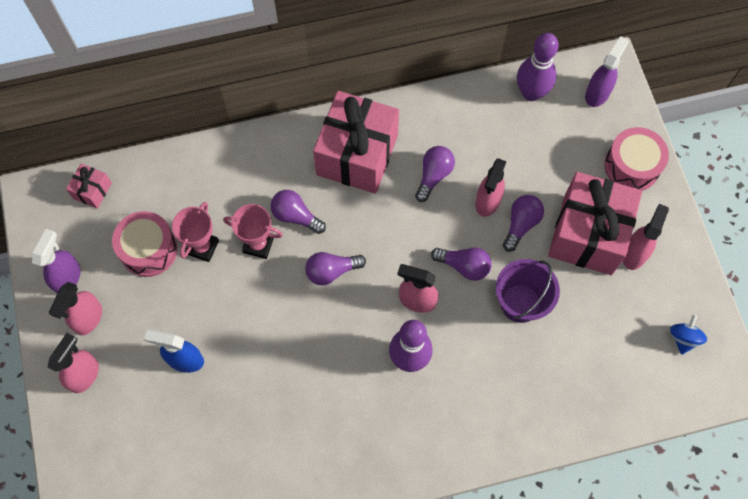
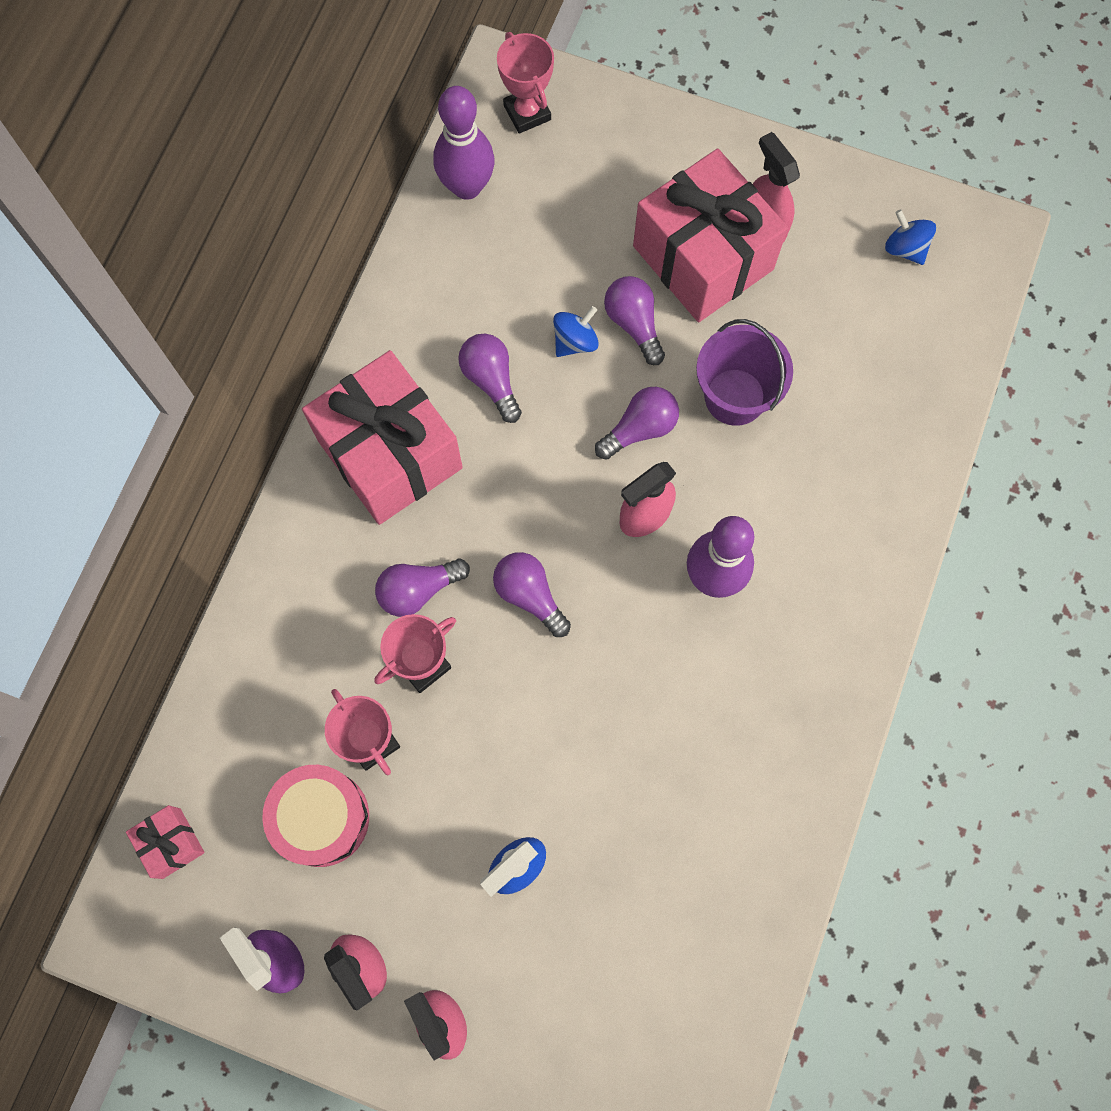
camera: 55 degrees left, 5 degrees up
purple light bulb [305,252,366,285] -> purple light bulb turned 120 degrees clockwise [493,552,571,637]
pink spray bottle [475,158,507,217] -> blue spinning top [553,306,599,357]
purple spray bottle [585,36,629,107] -> pink trophy [497,32,554,134]
pink drum [604,127,669,191] -> none

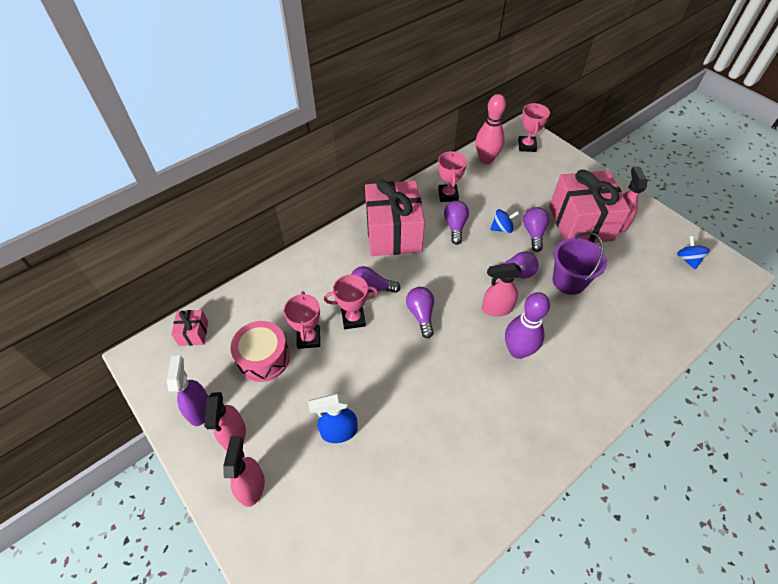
camera: 30 degrees right, 20 degrees down
purple bowling pin [433,86,495,200] -> pink bowling pin [476,94,506,164]
none -> pink trophy [438,151,467,202]

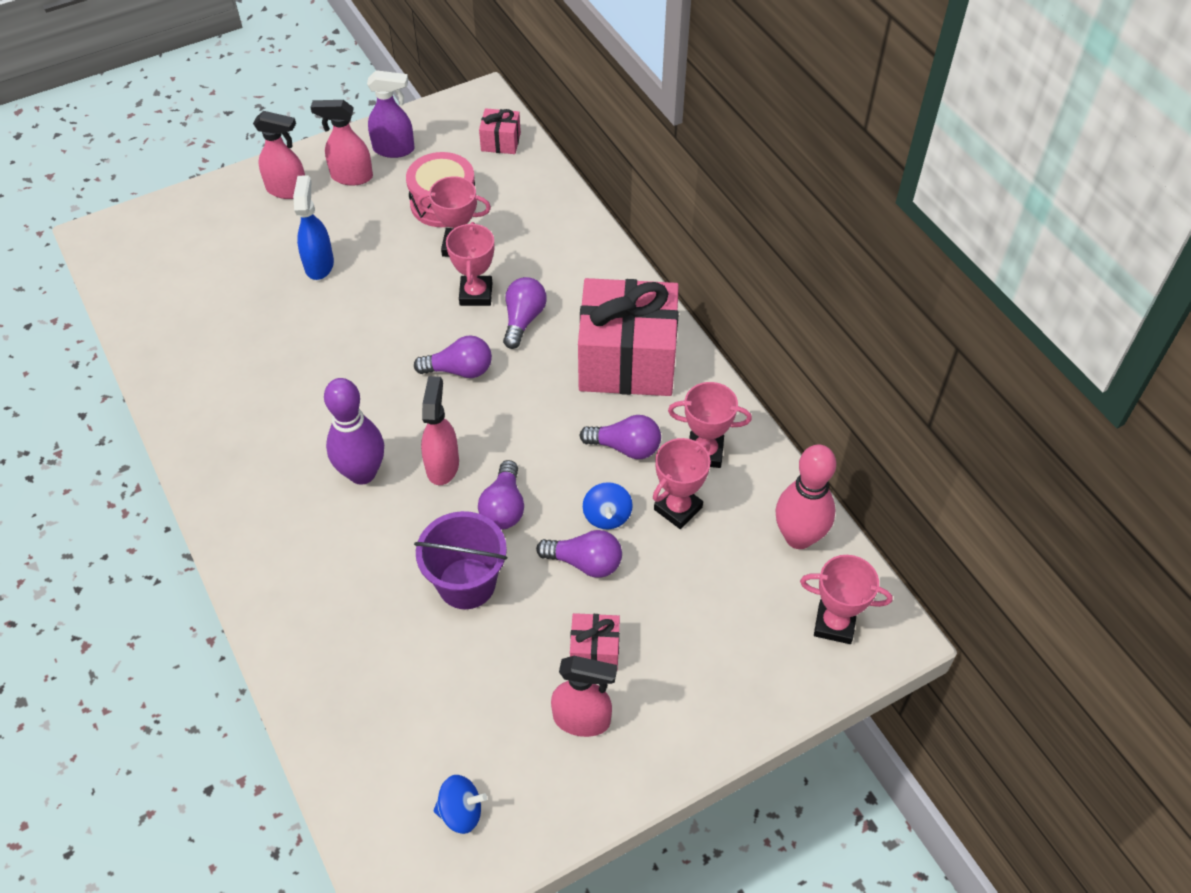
camera: 100 degrees right, 0 degrees up
pink gift [549,170,630,243] -> pink gift [570,613,620,671], size x0.44
none -> pink trophy [653,438,711,529]

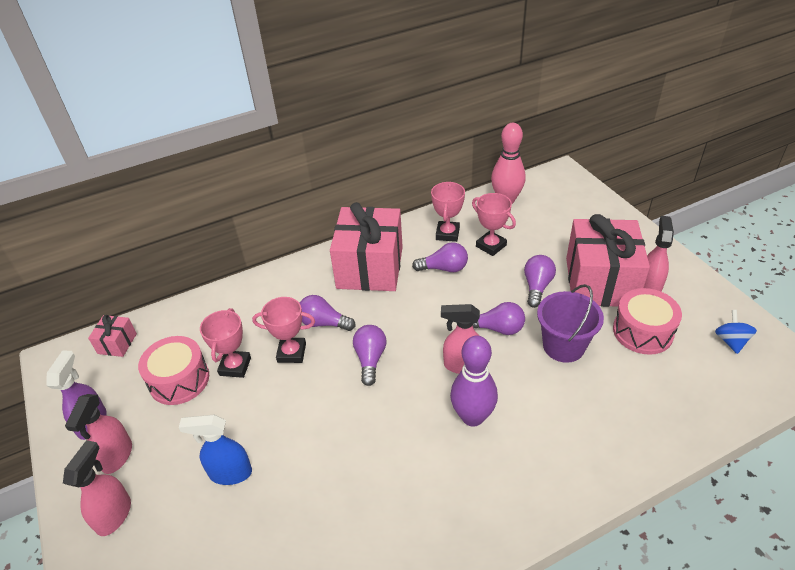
camera: 85 degrees left, 10 degrees down
pink gift [570,613,620,671] -> pink gift [566,214,650,307], size x2.30
purple light bulb [580,415,661,459] -> purple light bulb turned 75 degrees clockwise [412,242,468,272]
blue spinning top [583,482,633,529] -> none
pink trophy [800,555,893,644] -> none
none -> pink drum [613,288,682,355]

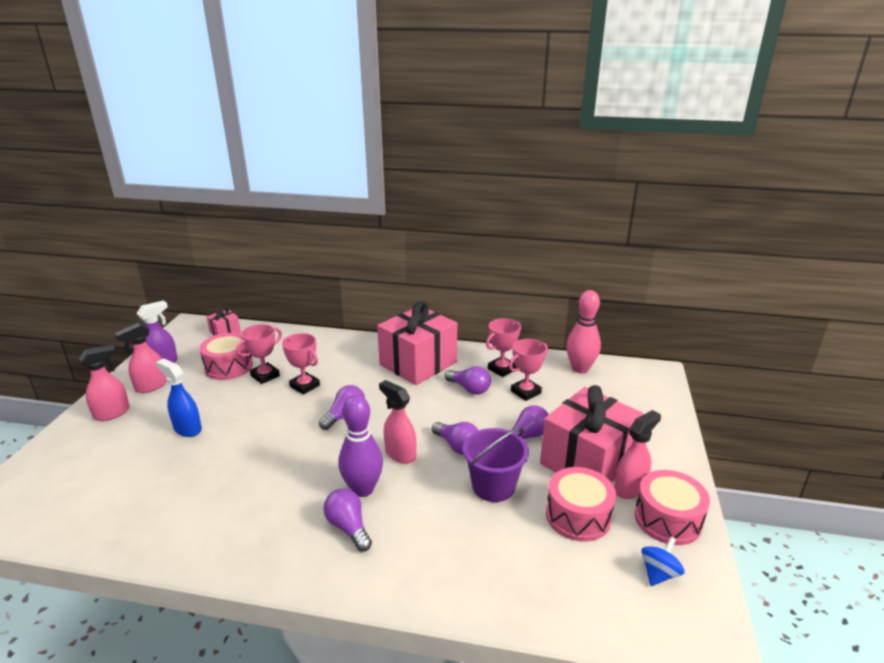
camera: 35 degrees right, 15 degrees down
purple light bulb [300,295,355,331] -> purple light bulb moved to [323,488,372,552]
pink trophy [472,193,516,256] -> pink trophy turned 60 degrees clockwise [509,339,548,401]
none -> pink drum [634,470,710,545]

